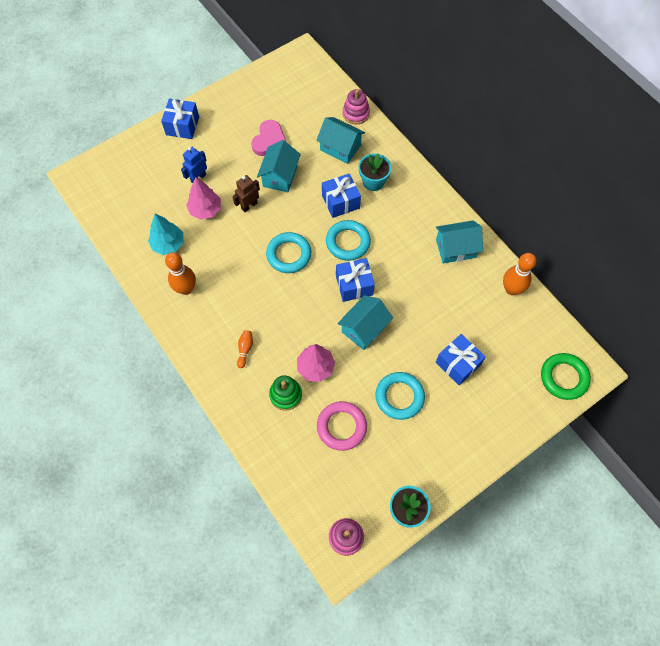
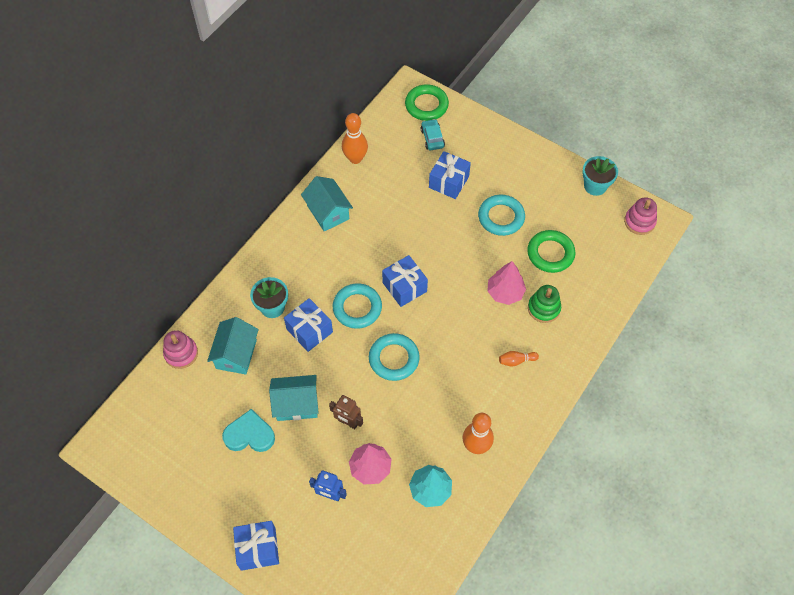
camera: 110 degrees left, 5 degrees down
pink heart [251,120,286,156] -> turquoise heart [222,409,275,452]
pink ring [317,401,367,451] -> green ring [527,230,575,273]
turquoise house [338,295,393,350] -> none
none -> turquoise car [421,119,445,150]

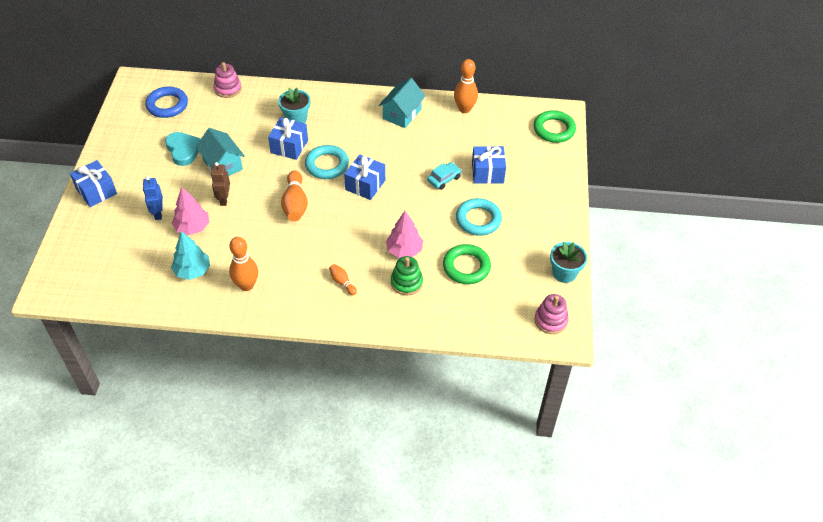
camera: 60 degrees right, 10 degrees down
turquoise house [207,317,259,375] -> none
turquoise ring [369,333,420,381] -> orange bowling pin [281,171,308,222]
turquoise car [421,119,445,150] -> turquoise car moved to [427,162,462,190]
none -> blue ring [145,87,188,118]

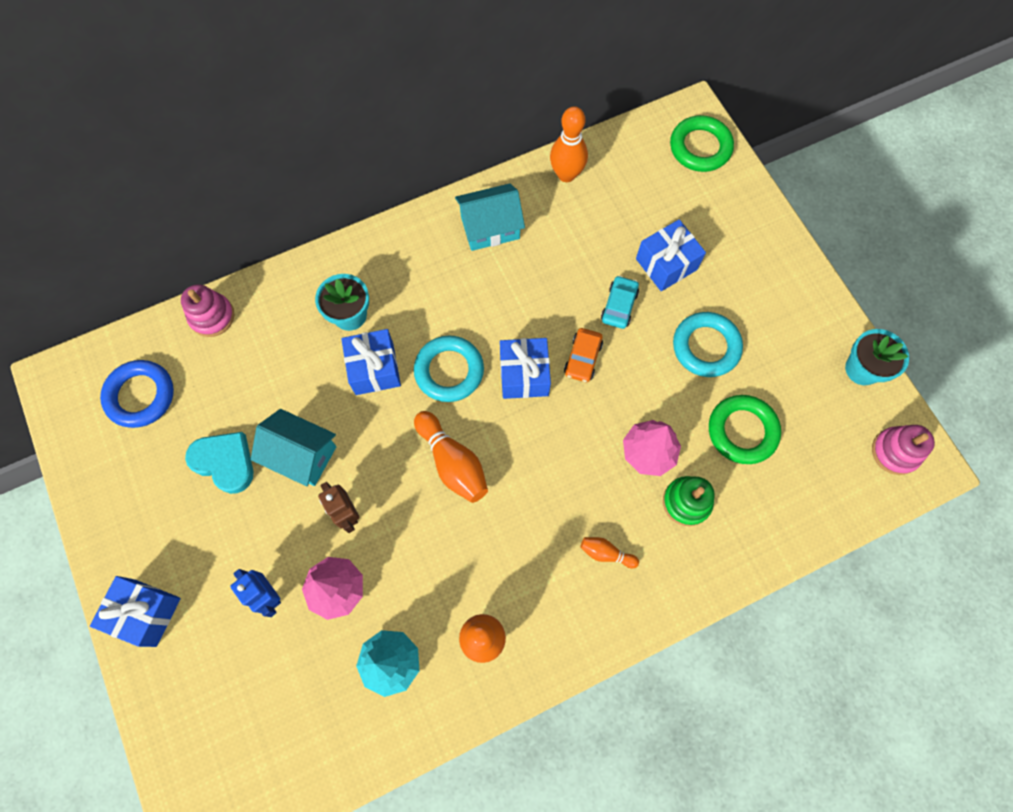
camera: 30 degrees left, 20 degrees up
turquoise house [379,78,426,128] -> turquoise house turned 75 degrees clockwise [455,183,525,251]
none -> orange car [564,328,603,382]

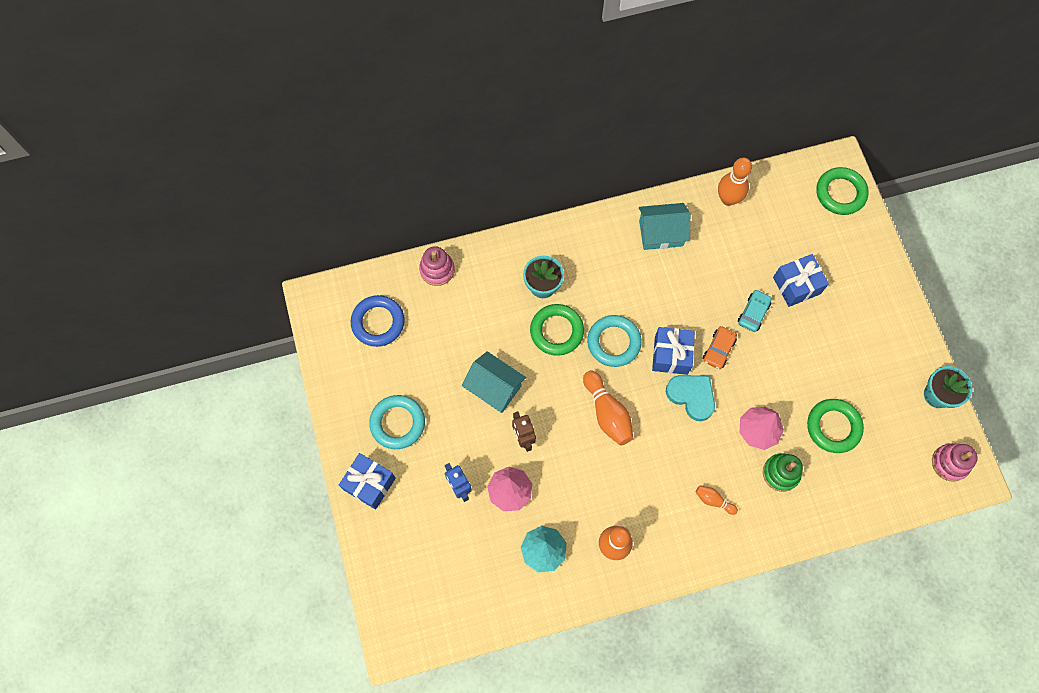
camera: 10 degrees right, 0 degrees up
turquoise heart [185,432,254,494] -> turquoise heart moved to [666,375,715,421]
blue gift [341,329,401,395] -> green ring [530,304,584,356]
turquoise ring [673,312,743,377] -> turquoise ring moved to [369,395,425,449]

